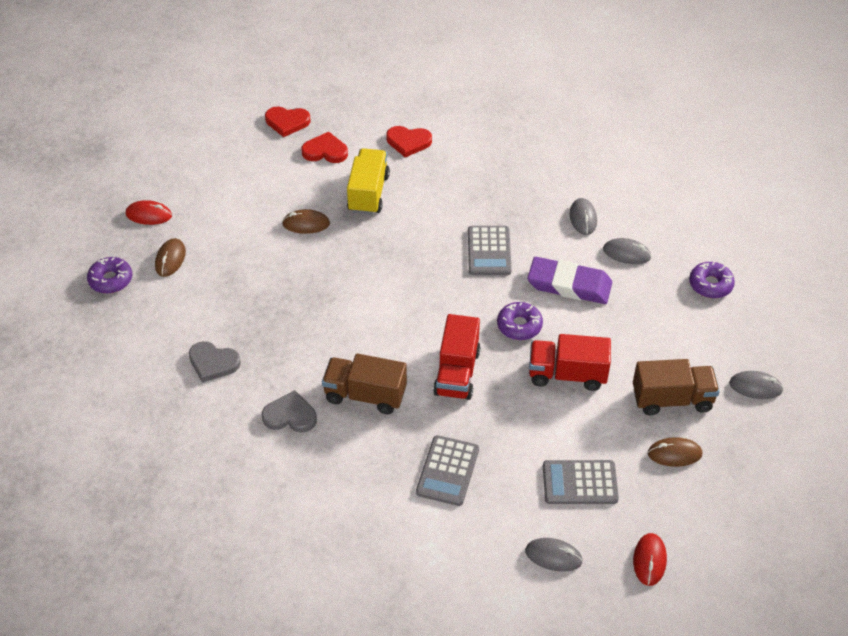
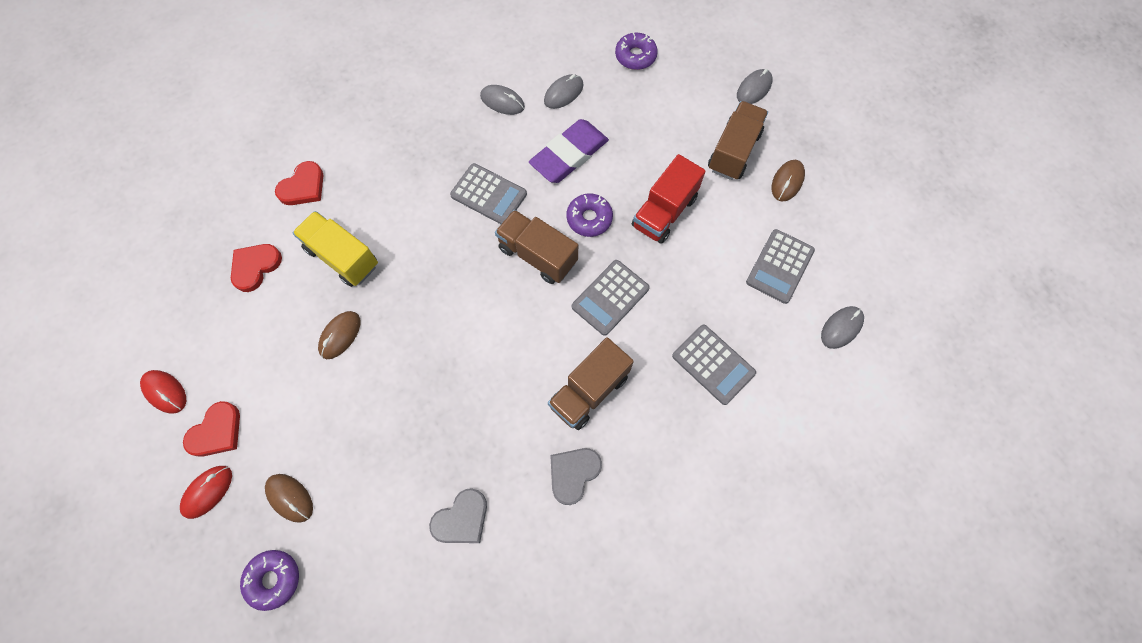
camera: 60 degrees left, 20 degrees up
red heart [265,106,311,137] -> red heart moved to [183,401,240,457]
red truck [433,314,481,400] -> grey calculator [572,260,649,336]
red mouse [633,533,667,586] -> red mouse moved to [140,370,186,414]
none -> brown truck [495,210,578,284]

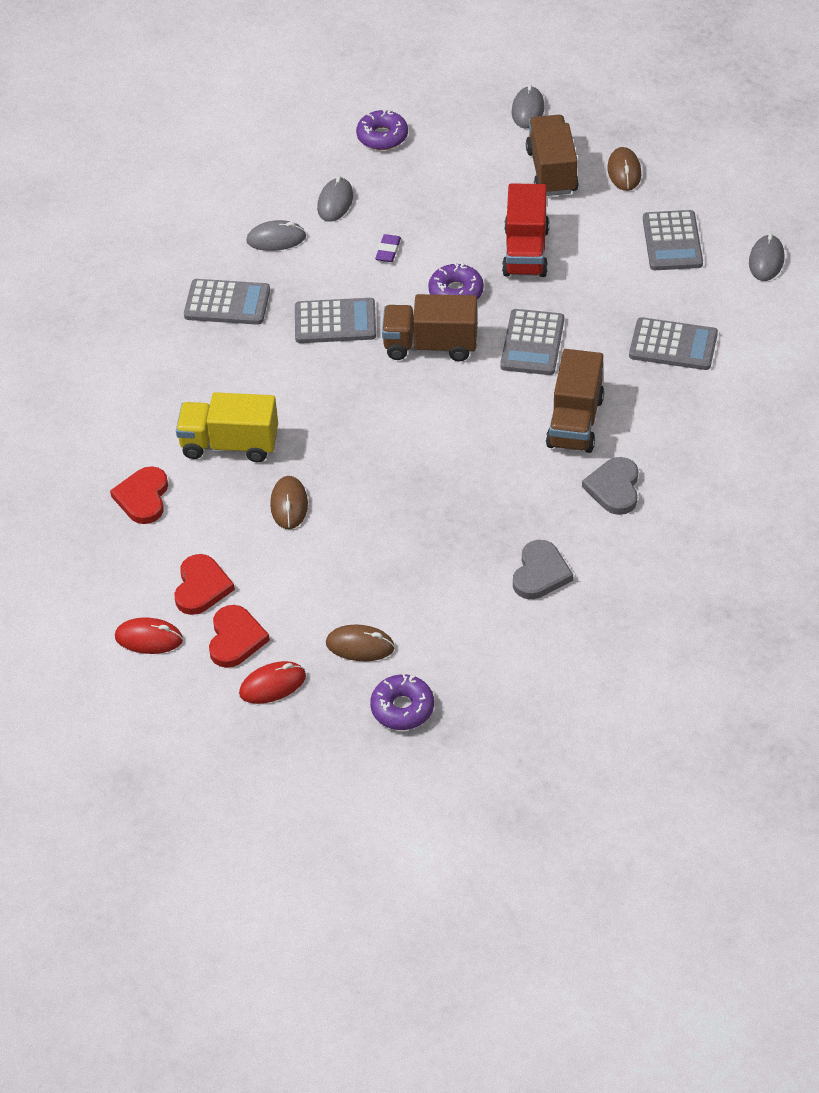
camera: 30 degrees left, 20 degrees down
red mouse [180,466,232,519] -> red mouse turned 60 degrees clockwise [239,661,306,704]
red heart [275,161,323,205] -> red heart moved to [174,554,235,615]
purple eraser [529,119,609,183] -> purple eraser [375,234,401,262], size x0.42
none -> grey calculator [184,279,270,325]

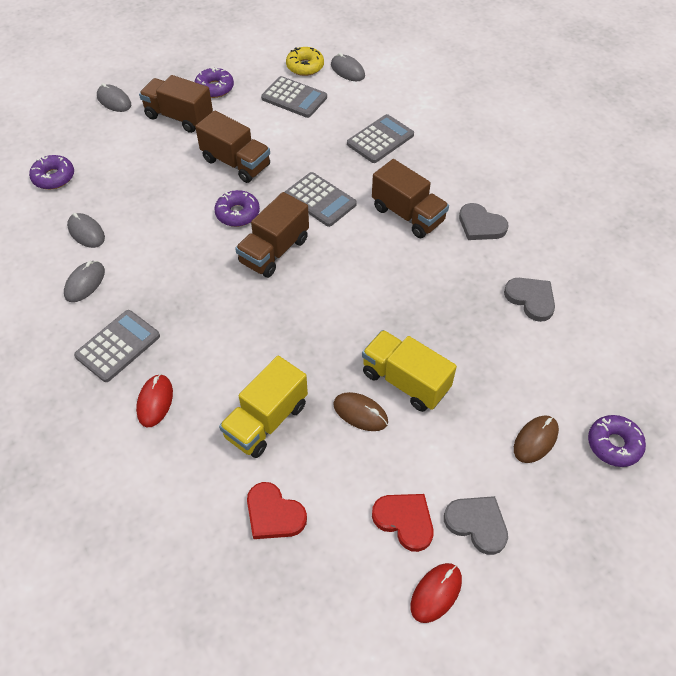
camera: 60 degrees left, 5 degrees up
red heart [209,605,270,668] -> grey heart [444,496,508,555]
red mouse [239,661,306,704] -> red mouse moved to [136,374,173,427]
grey calculator [295,298,376,343] -> none
purple eraser [375,234,401,262] -> none
red truck [502,183,549,277] -> brown truck [195,111,270,183]
brown mouse [607,147,641,191] -> purple donut [194,67,234,98]
none -> yellow donut [286,47,324,76]
none -> yellow truck [362,330,457,412]

